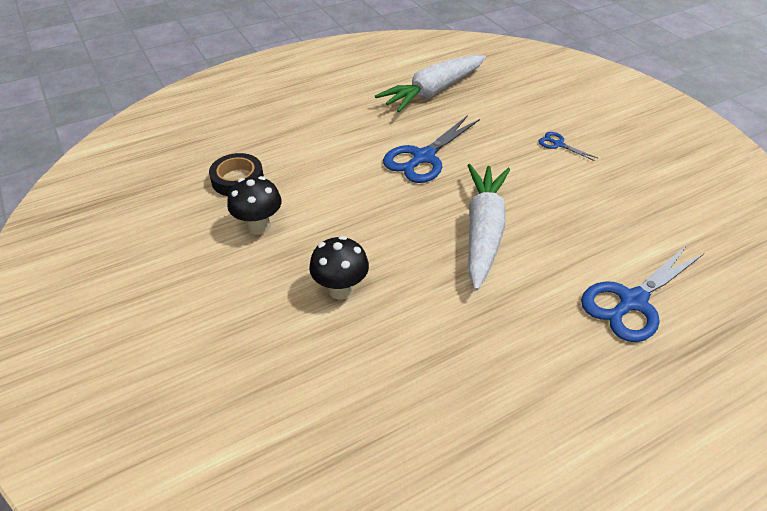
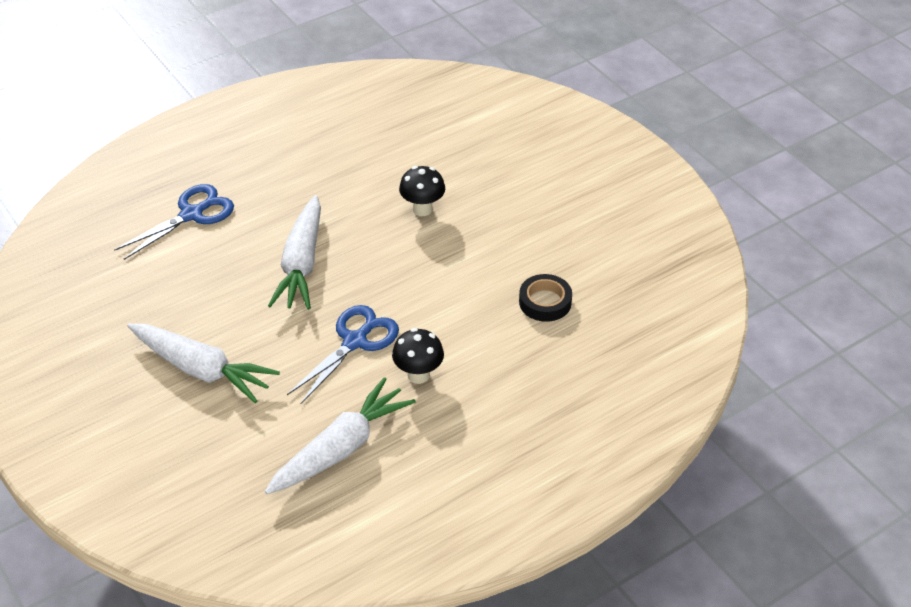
camera: 175 degrees right, 0 degrees up
black mushroom [227,176,282,235] -> black mushroom moved to [392,328,444,384]
blue scissors [538,132,598,161] -> white carrot [127,323,280,403]

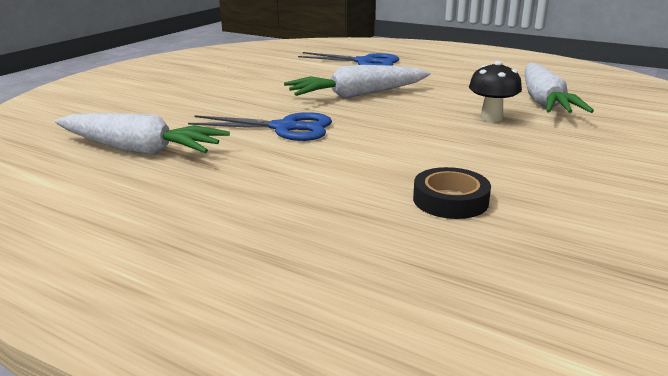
camera: 65 degrees right, 20 degrees down
white carrot [127,323,280,403] -> white carrot moved to [525,63,594,113]
black mushroom [392,328,444,384] -> none

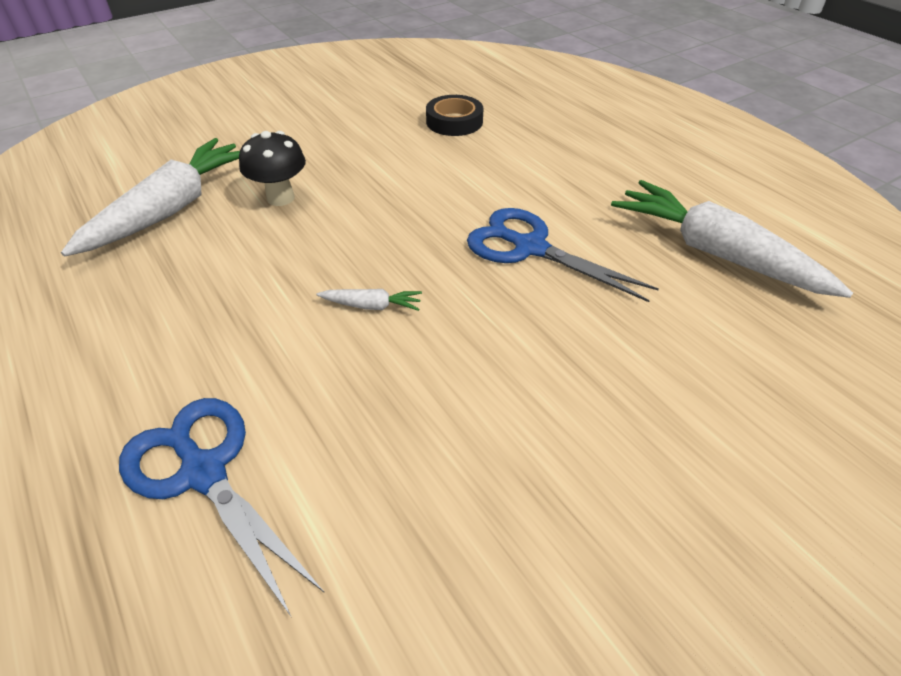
camera: 155 degrees left, 20 degrees up
white carrot [284,65,431,99] -> white carrot [317,289,422,311], size x0.41

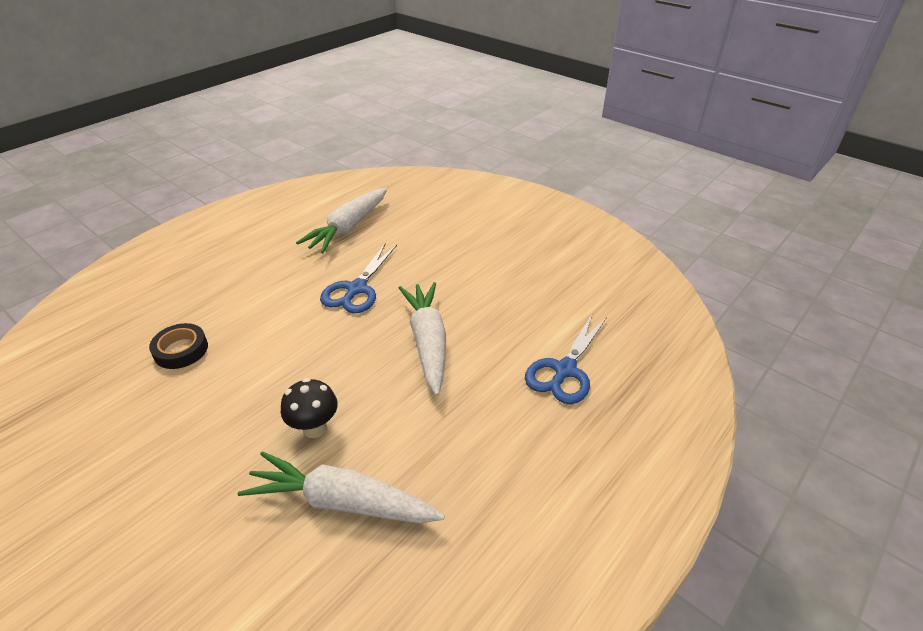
camera: 105 degrees left, 5 degrees down
white carrot [317,289,422,311] -> white carrot [399,282,446,396], size x2.43

